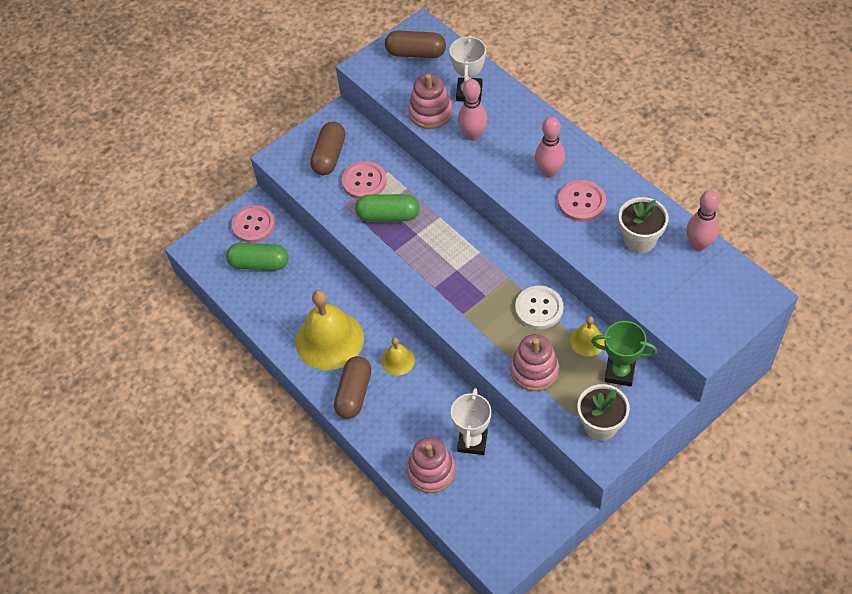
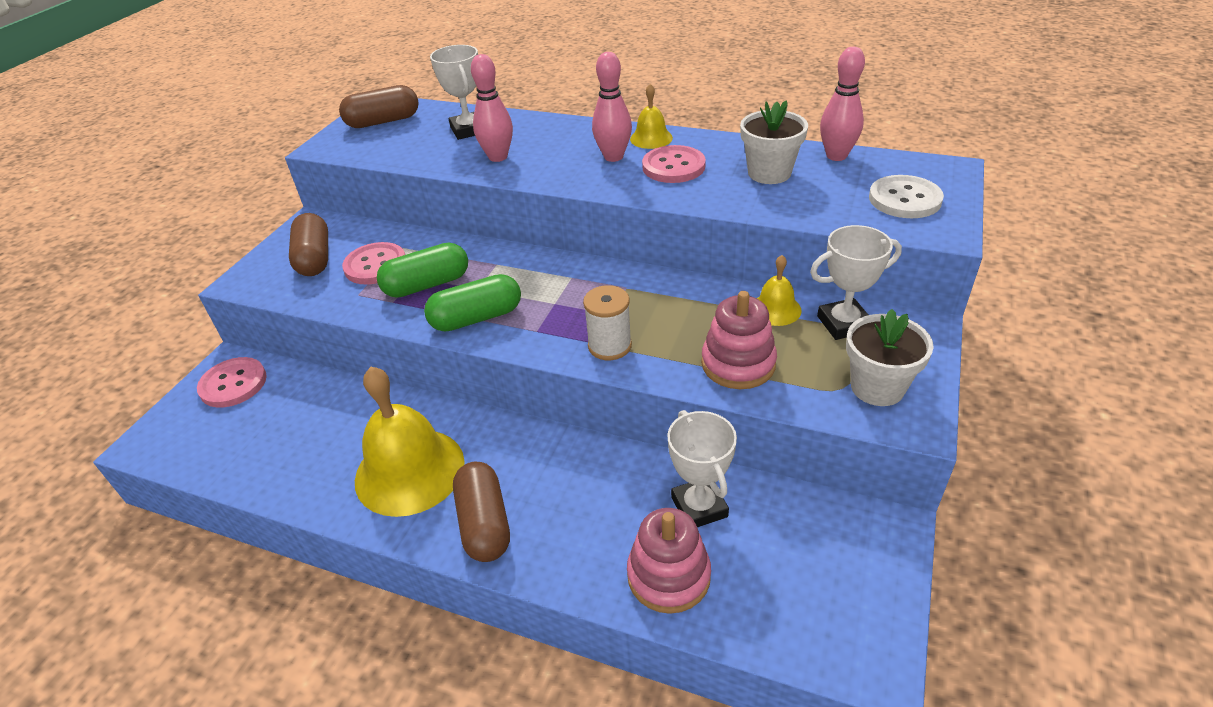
camera: 30 degrees left, 15 degrees down
green capsule [226,243,289,271] -> green capsule moved to [424,274,521,332]
yellow bell [381,337,415,376] -> yellow bell moved to [630,84,673,149]
pink stacking toy [408,74,453,129] -> none
white button [515,286,564,329] -> white button moved to [869,175,944,218]
green trophy [591,321,657,387] -> white trophy [810,225,902,340]
none -> white spool [583,285,632,360]

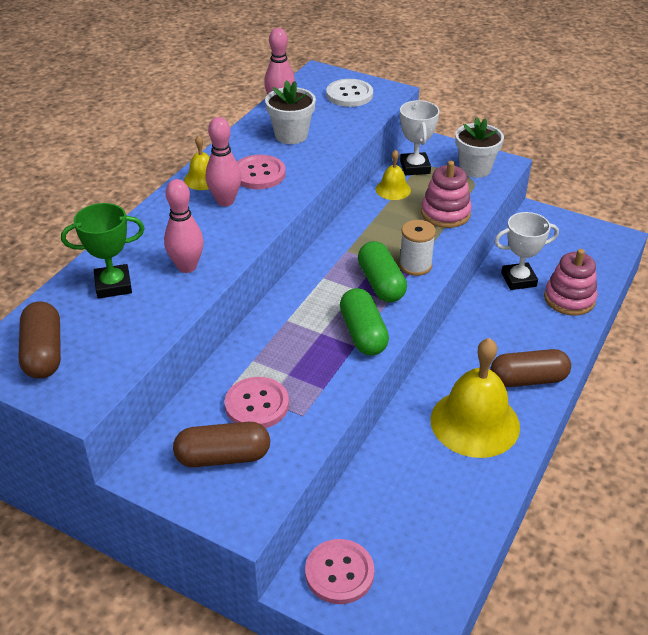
camera: 85 degrees left, 0 degrees up
green capsule [377,243,468,298] -> green capsule moved to [358,241,407,302]
white trophy [430,45,478,140] -> green trophy [61,203,145,299]

